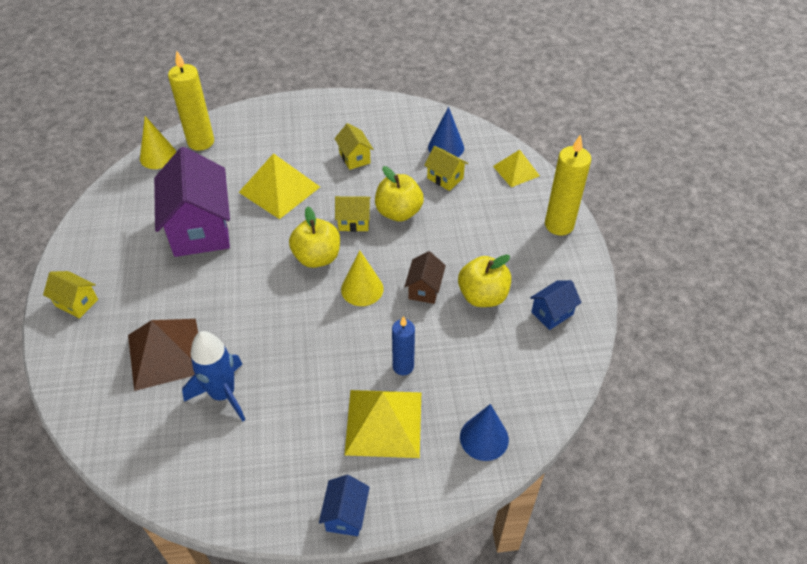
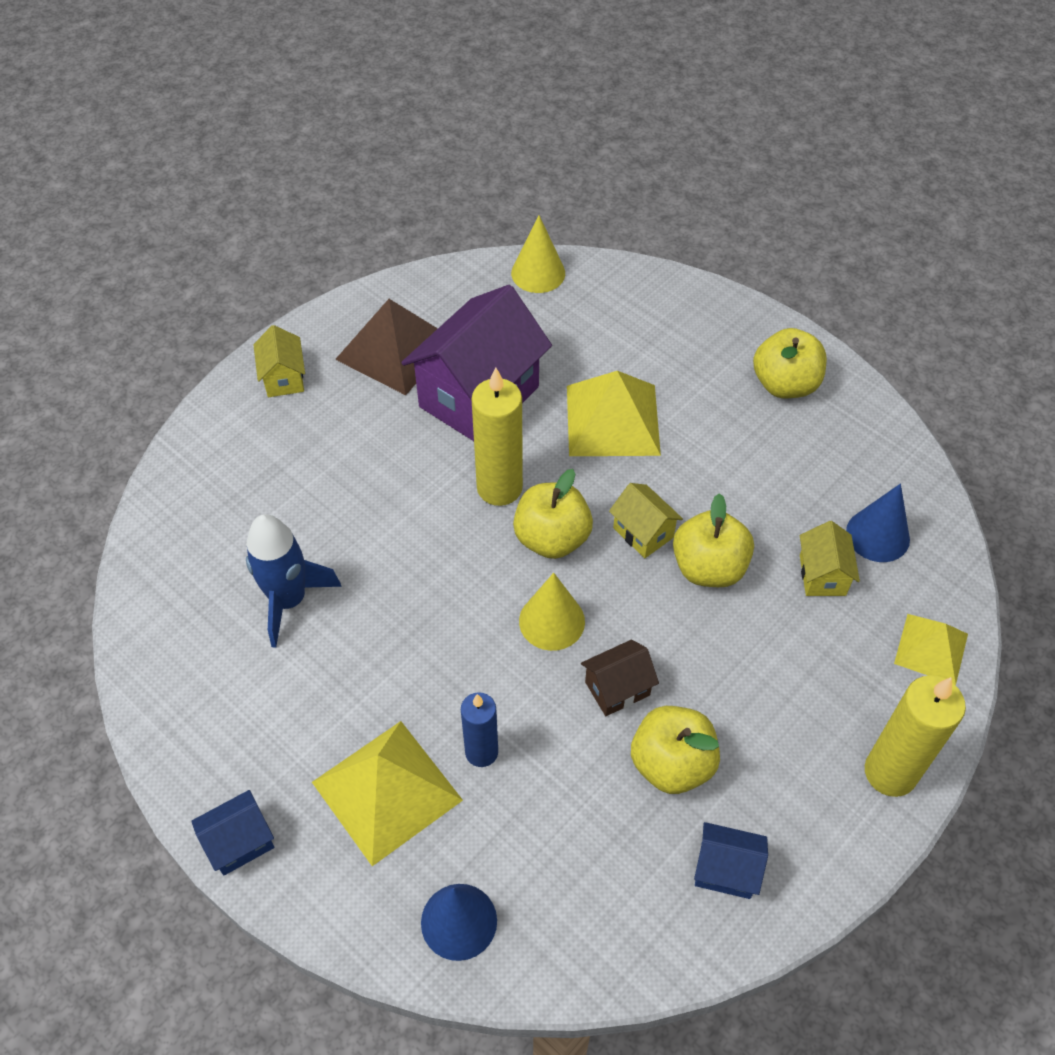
camera: 50 degrees right, 5 degrees up
brown pyramid [128,319,198,391] -> brown pyramid moved to [335,299,438,395]
yellow candle [168,51,214,151] -> yellow candle moved to [472,368,523,506]
yellow house [334,123,374,170] -> none
none -> yellow apple [753,328,827,398]

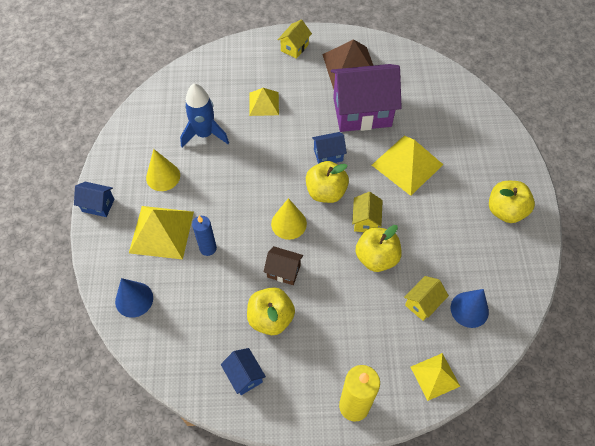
camera: 45 degrees right, 5 degrees up
yellow candle [472,368,523,506] -> blue house [312,132,347,164]
yellow cone [511,215,565,293] -> yellow cone moved to [146,149,180,191]
none -> yellow pyramid [249,88,279,116]

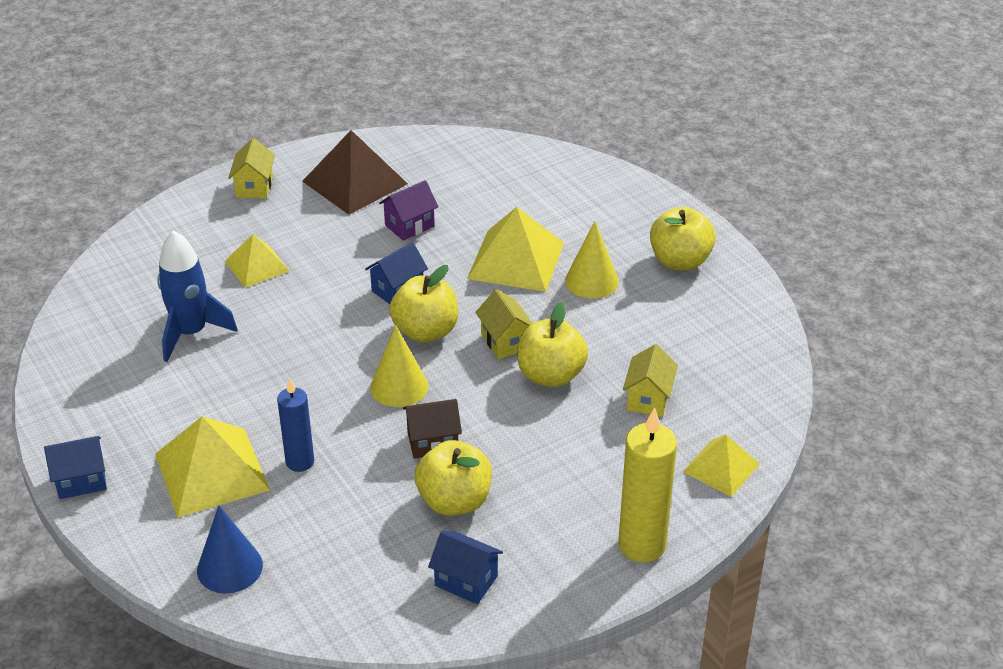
camera: 30 degrees left, 20 degrees down
yellow cone [146,149,180,191] -> yellow cone moved to [565,221,619,299]
purple house [331,64,402,132] -> purple house [379,180,438,241], size x0.46
blue cone [451,289,489,328] -> none

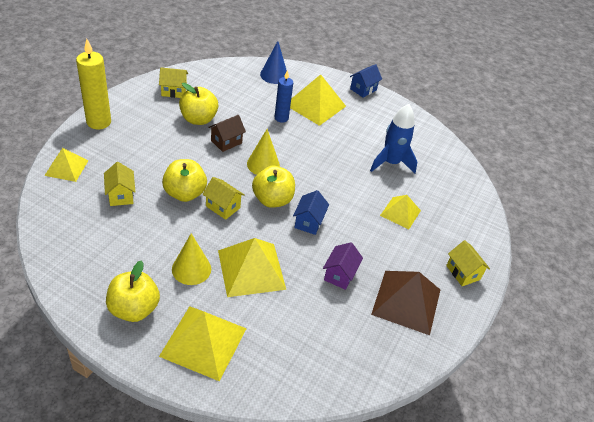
camera: 145 degrees right, 5 degrees up
blue house [428,531,503,604] -> yellow house [159,67,188,98]
none -> yellow pyramid [159,306,247,381]

